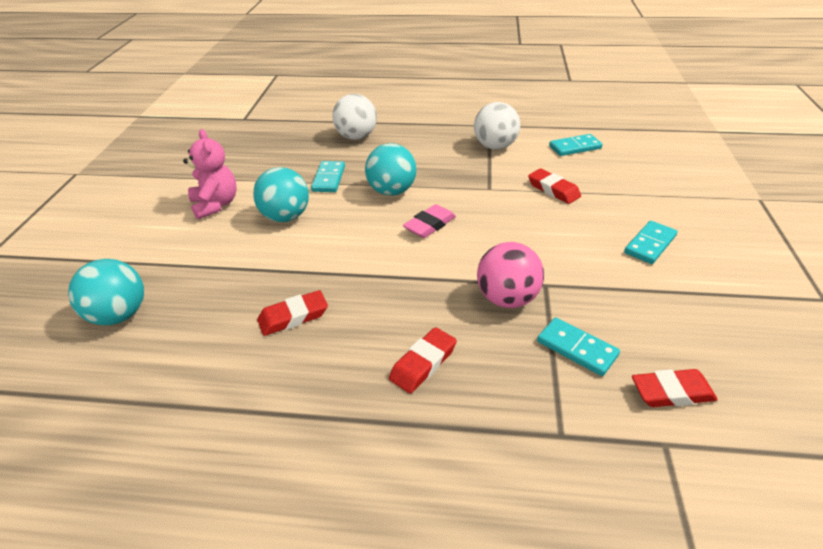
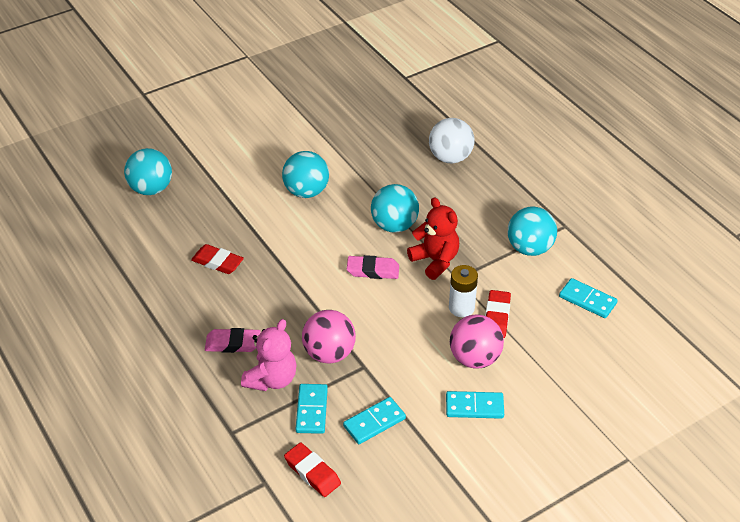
camera: 50 degrees right, 5 degrees up
pink teddy bear [183,129,237,219] -> pink teddy bear moved to [241,319,297,391]
turquoise domino [311,161,345,192] -> turquoise domino moved to [343,397,406,444]
red eraser [389,327,457,394] -> pink eraser [205,328,261,353]
white ball [474,102,520,150] -> turquoise ball [508,207,557,256]
none -> red teddy bear [407,197,459,280]
none -> white battery [449,265,478,317]
none -> pink ball [450,314,504,369]

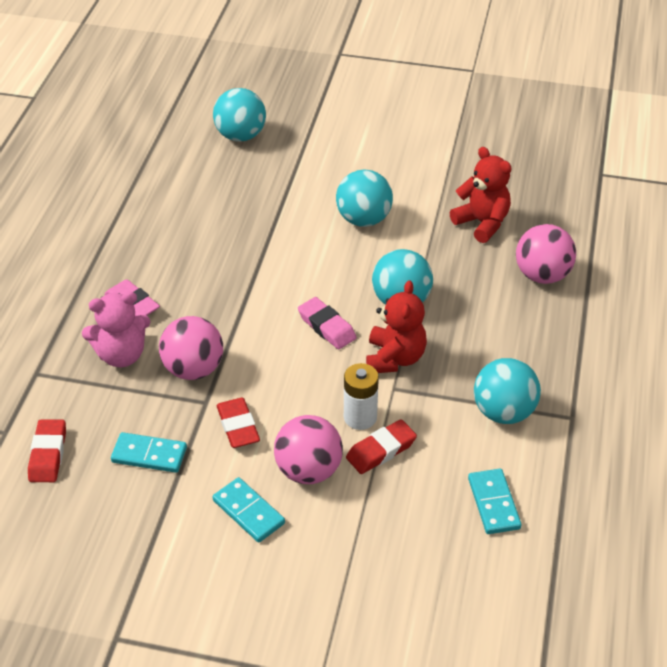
camera: 45 degrees right, 0 degrees up
red eraser [191,244,244,274] -> red eraser moved to [216,398,260,448]
turquoise domino [296,384,328,434] -> none
white ball [429,118,474,163] -> pink ball [516,224,576,284]
none -> red teddy bear [449,147,512,243]

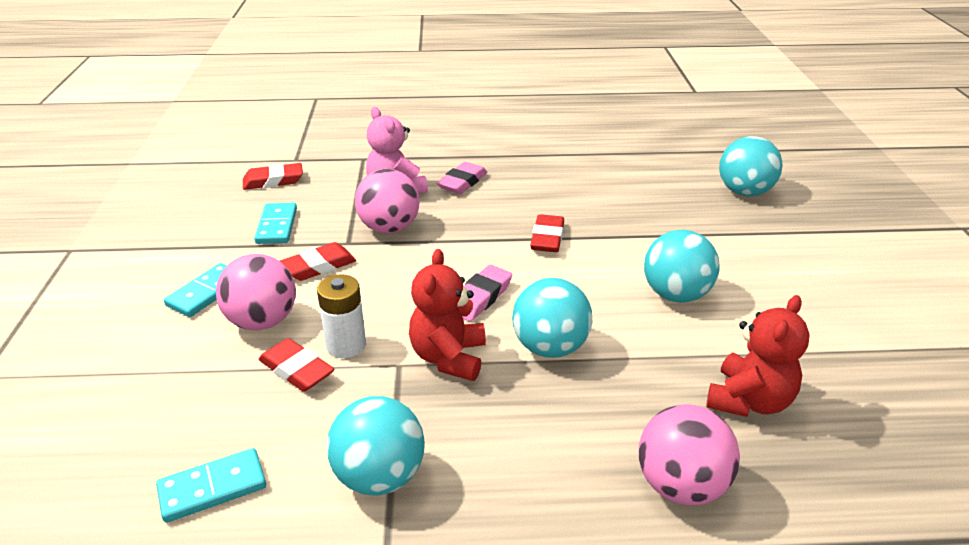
camera: 75 degrees right, 10 degrees down
red teddy bear [366,280,427,373] -> red teddy bear turned 105 degrees clockwise [409,249,486,381]
none -> red eraser [530,214,564,252]

